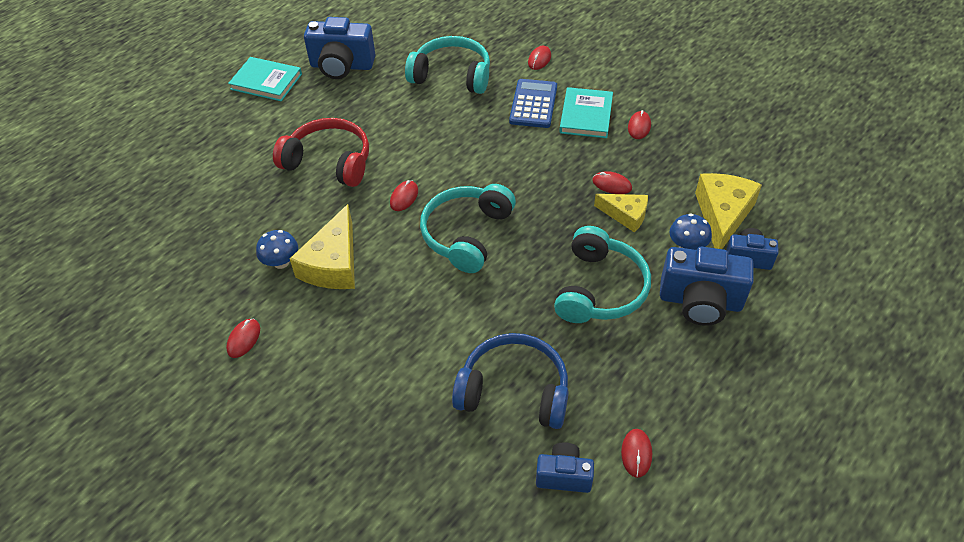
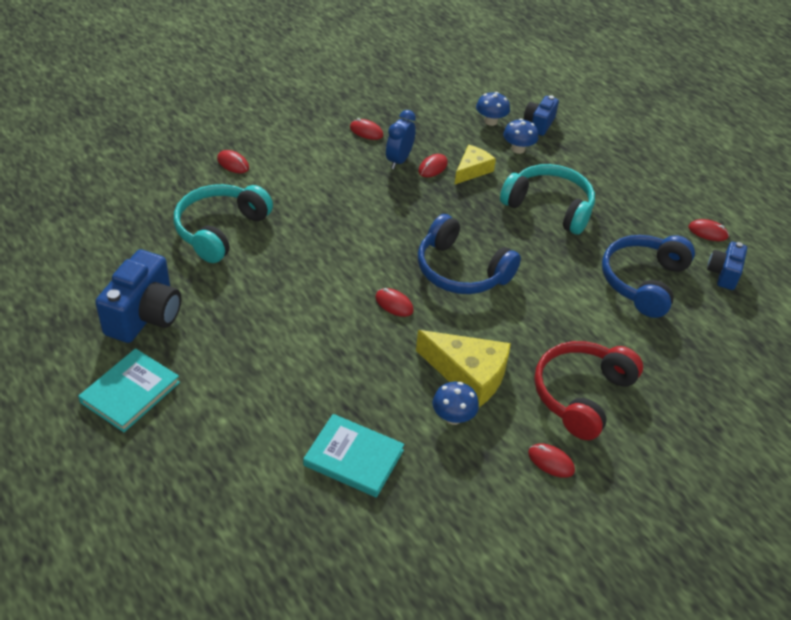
camera: 80 degrees left, 5 degrees down
red headphones [273,118,369,187] -> red headphones moved to [534,341,643,440]
turquoise headphones [420,184,516,273] -> blue headphones [418,214,521,294]
blue calculator [509,79,557,128] -> none
turquoise book [559,87,613,138] -> turquoise book moved to [303,414,404,498]
blue camera [660,247,754,326] -> none
yellow cheese [695,173,762,249] -> blue mushroom [476,92,510,126]
none -> blue clock [386,110,416,169]

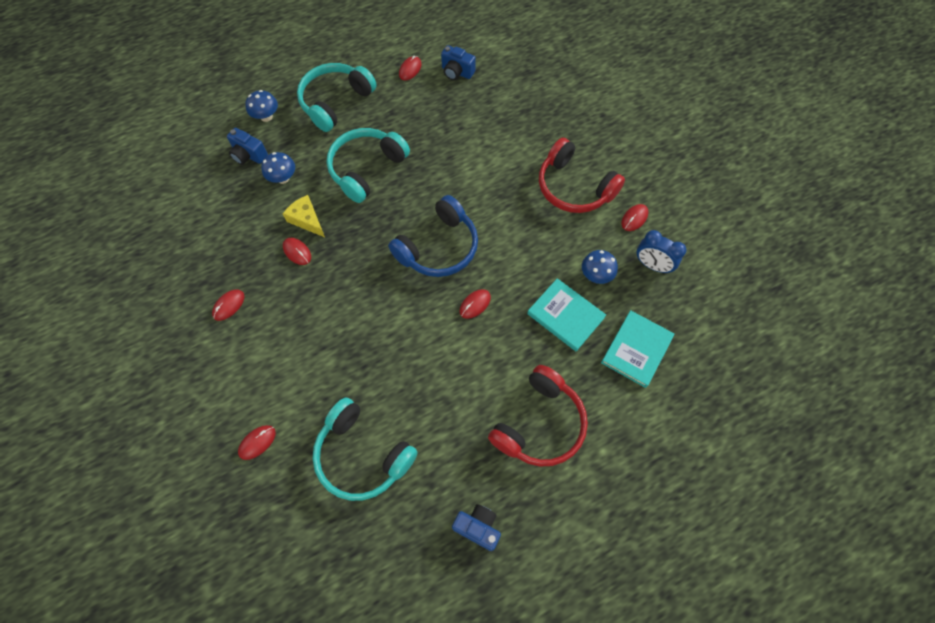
camera: 80 degrees left, 20 degrees up
turquoise book [78,348,180,432] -> turquoise book moved to [527,278,606,351]
blue camera [95,249,181,343] -> blue camera [452,504,501,551], size x0.58
blue clock [386,110,416,169] -> blue clock moved to [637,230,686,274]
yellow cheese [416,330,511,407] -> none
blue mushroom [476,92,510,126] -> blue mushroom moved to [245,90,278,122]
blue headphones [602,235,695,318] -> none
none -> turquoise headphones [297,63,377,132]
none -> red headphones [488,365,588,466]

